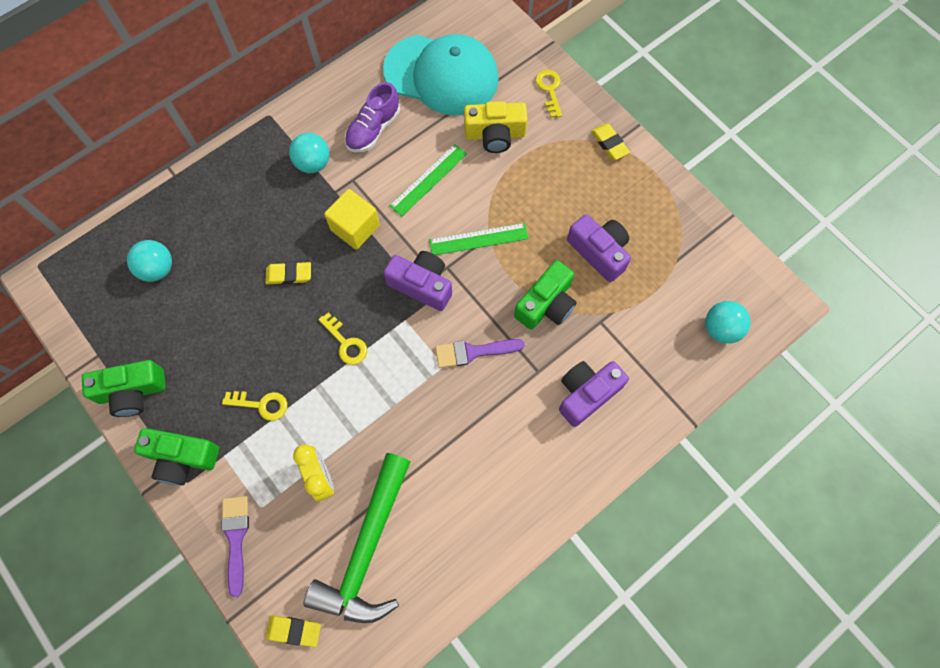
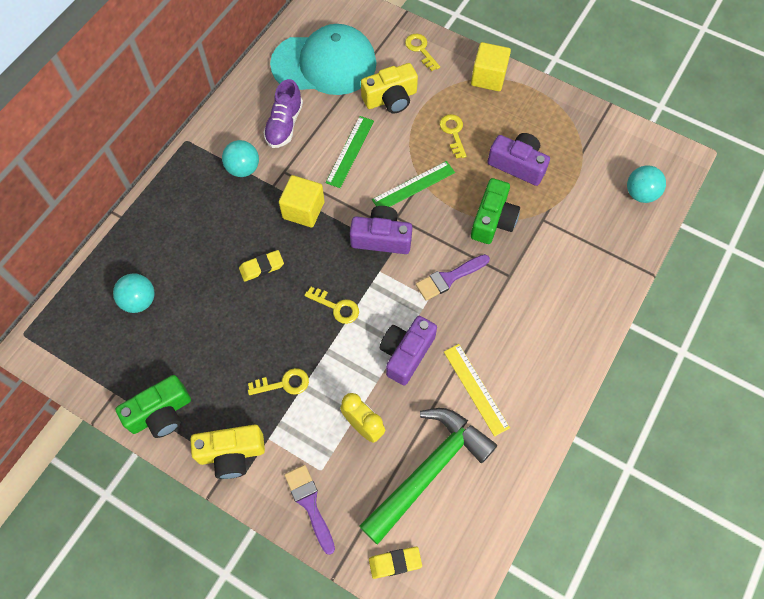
camera: 20 degrees left, 5 degrees down
green camera [134,428,219,485] -> yellow camera [191,424,265,479]
green hammer [303,453,411,623] -> green hammer turned 135 degrees counterclockwise [359,408,497,545]
purple camera [559,361,629,427] -> purple camera moved to [380,316,437,385]
yellow eraser [591,124,630,160] -> yellow cube [471,42,511,91]
none -> yellow key [440,114,467,159]
none -> yellow ruler [444,344,510,437]

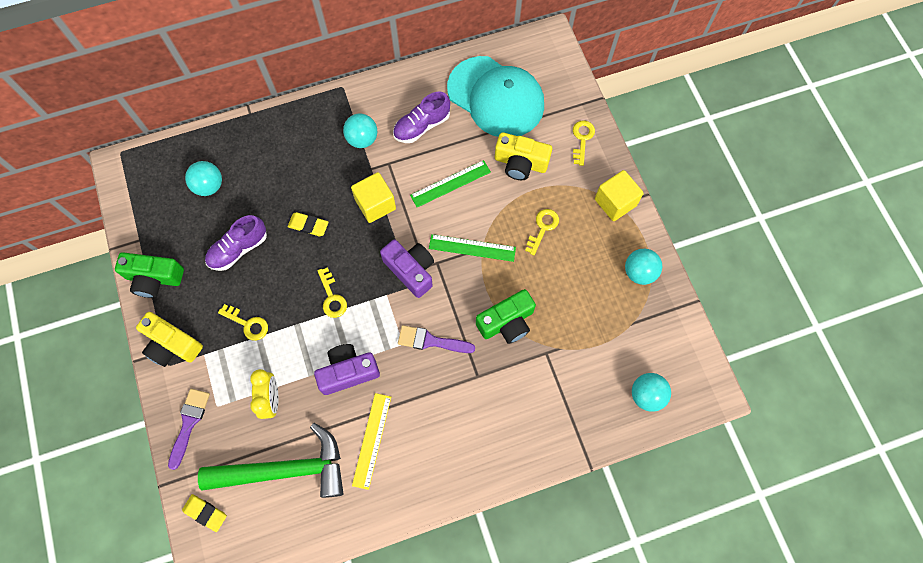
camera: 40 degrees right, 5 degrees up
purple camera [487,133,550,186] -> none
none -> purple shoe [205,215,267,271]
none -> turquoise ball [625,249,662,285]

